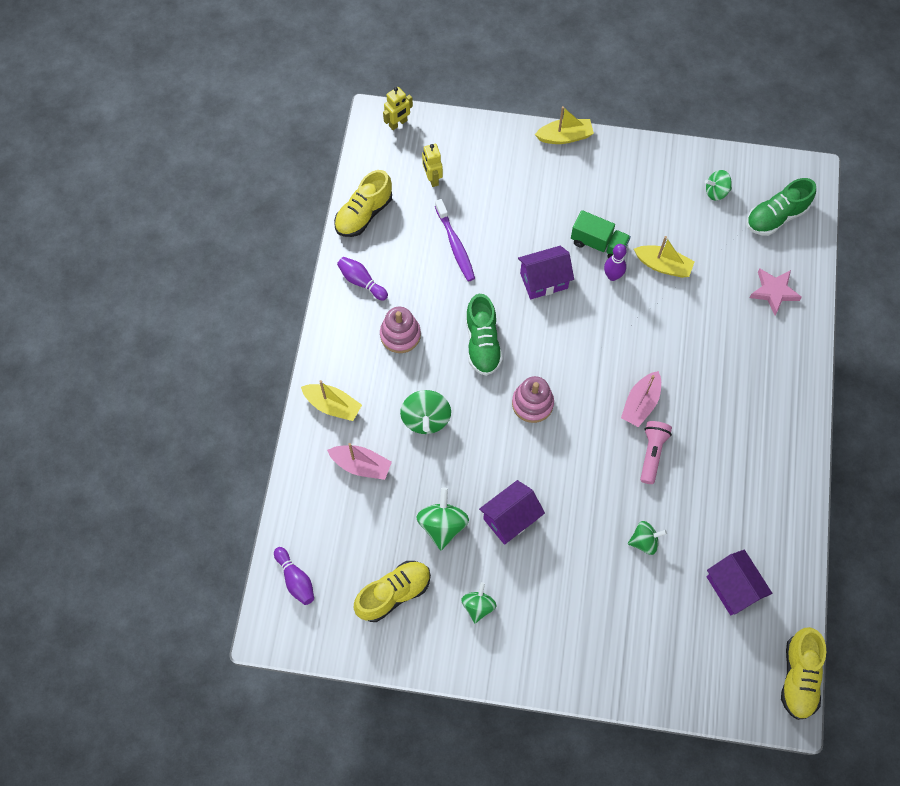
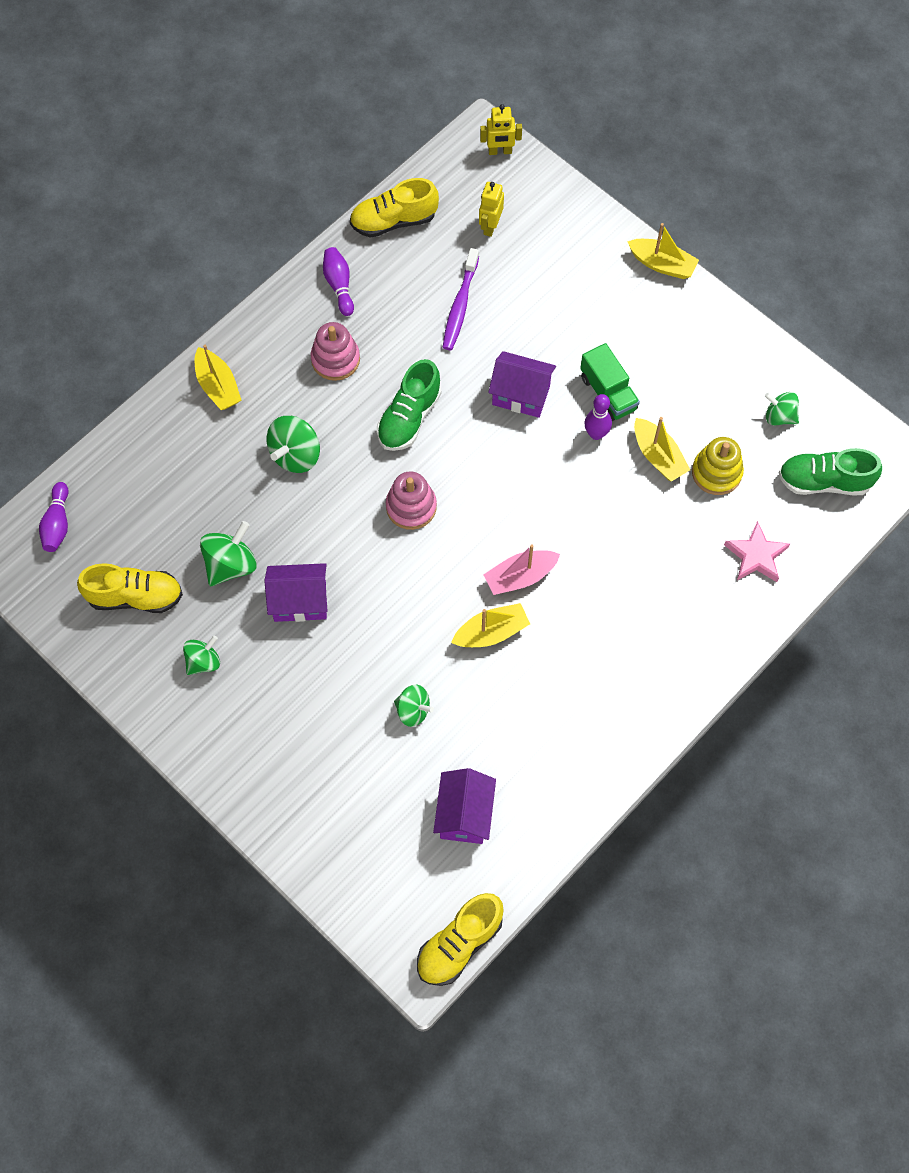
camera: 35 degrees right, 0 degrees up
pink boat [327,443,392,480] -> none
pink flashlight [640,421,672,484] -> yellow boat [451,603,530,647]
none -> yellow stacking toy [692,437,744,495]

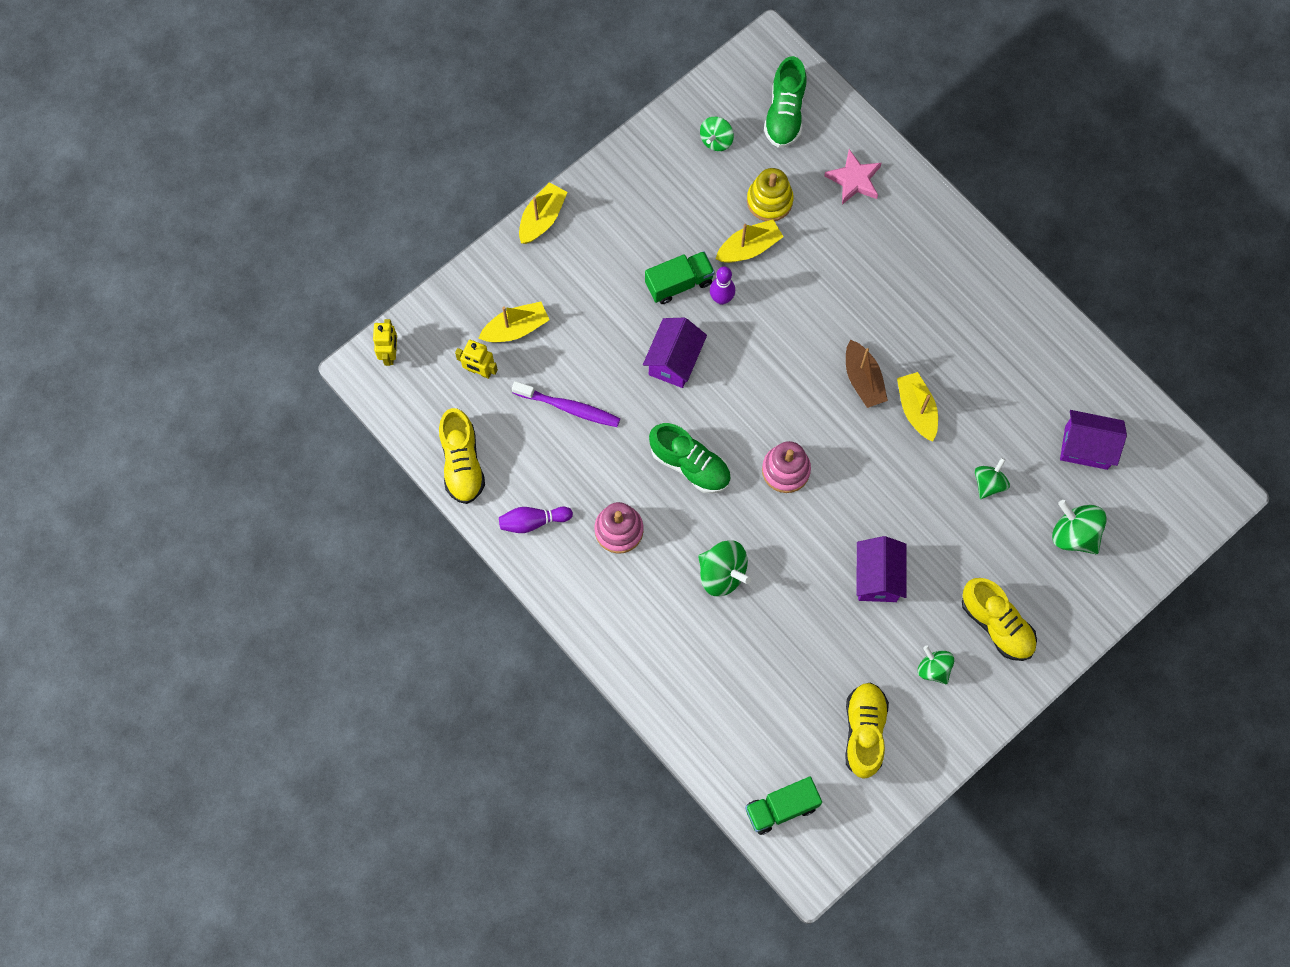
camera: 85 degrees left, 5 degrees up
purple bowling pin [39,482,68,552] -> green truck [745,777,822,835]
yellow boat [195,345,241,410] -> yellow boat moved to [478,302,550,343]
green spinning top [200,521,257,586] -> green spinning top moved to [1052,500,1107,554]
yellow shoe [417,893,504,986] -> yellow shoe moved to [962,578,1037,661]
pink boat [483,545,560,595] -> brown boat [846,340,888,408]

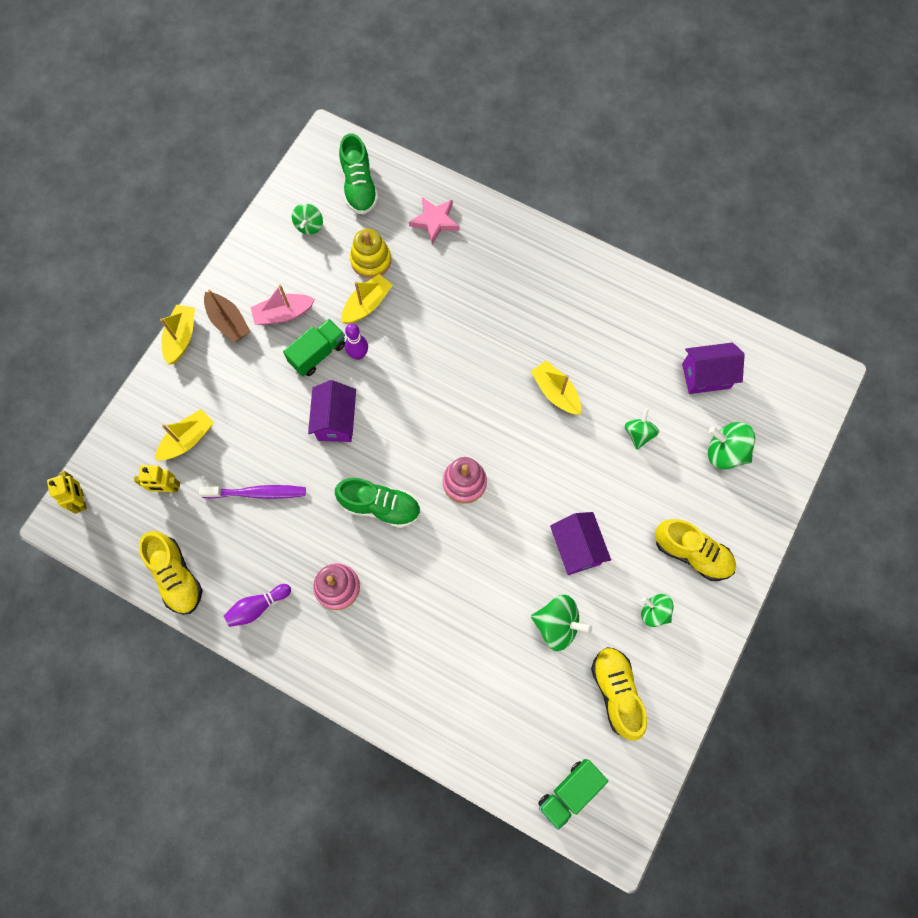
camera: 20 degrees left, 0 degrees up
green spinning top [698,540,751,597] -> green spinning top moved to [531,595,592,651]
brown boat [846,340,888,408] -> brown boat moved to [204,289,250,343]
none -> pink boat [250,284,315,325]

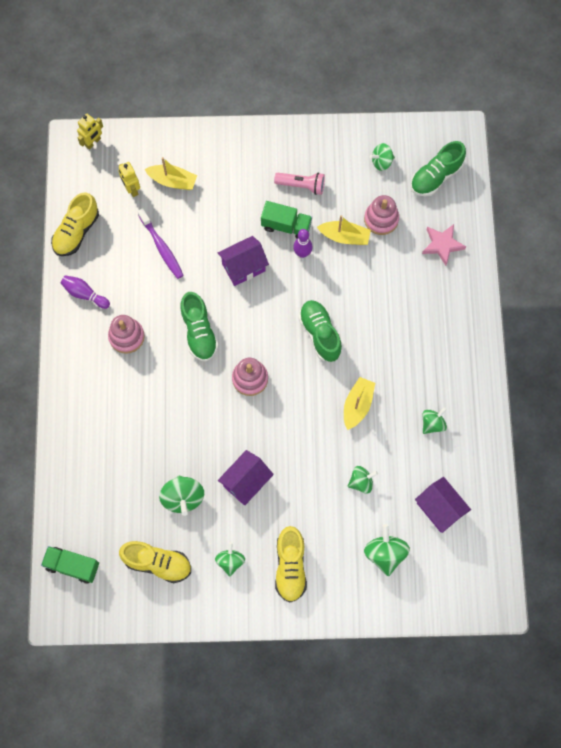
camera: 60 degrees right, 0 degrees up
yellow boat [160,305,195,365] -> none
brown boat [204,289,250,343] -> none
pink boat [250,284,315,325] -> pink flashlight [274,172,325,195]
yellow stacking toy [350,229,391,278] -> pink stacking toy [364,195,399,235]
yellow shoe [591,647,647,741] -> yellow shoe turned 60 degrees clockwise [119,541,191,583]
none -> green shoe [298,300,342,362]
none -> green spinning top [422,407,447,434]

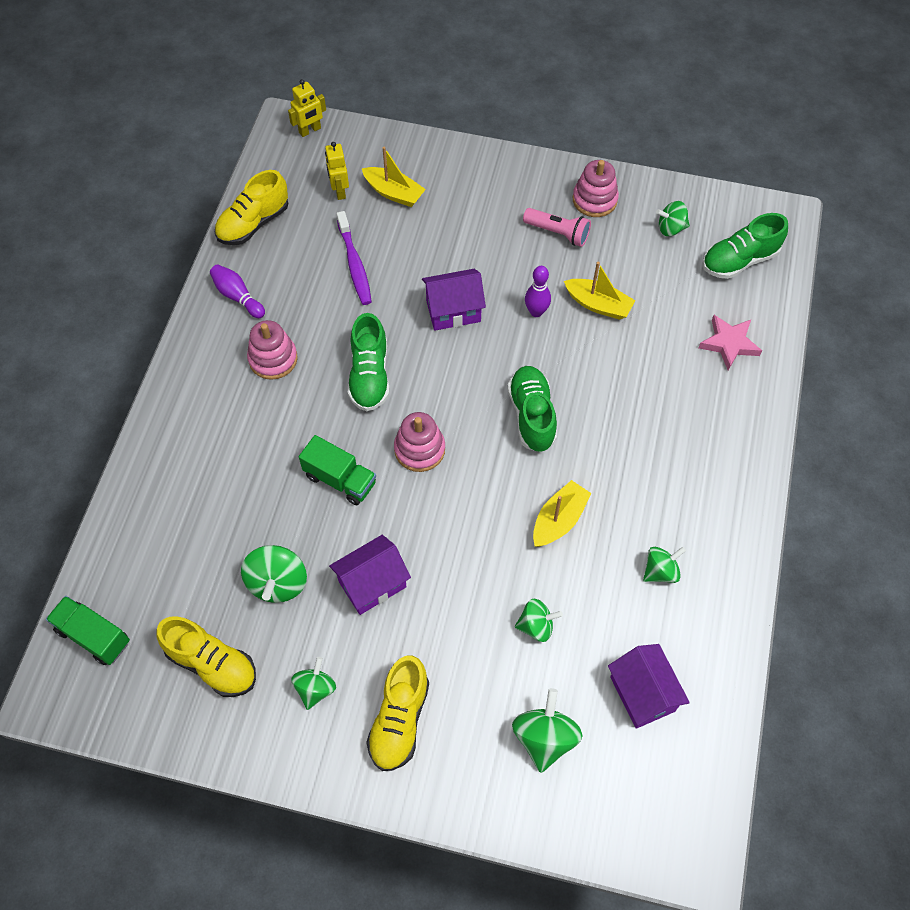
camera: 15 degrees right, 10 degrees down
green truck [261,201,312,239] -> green truck moved to [299,435,376,505]
pink stacking toy [364,195,399,235] -> pink stacking toy moved to [573,160,619,217]

